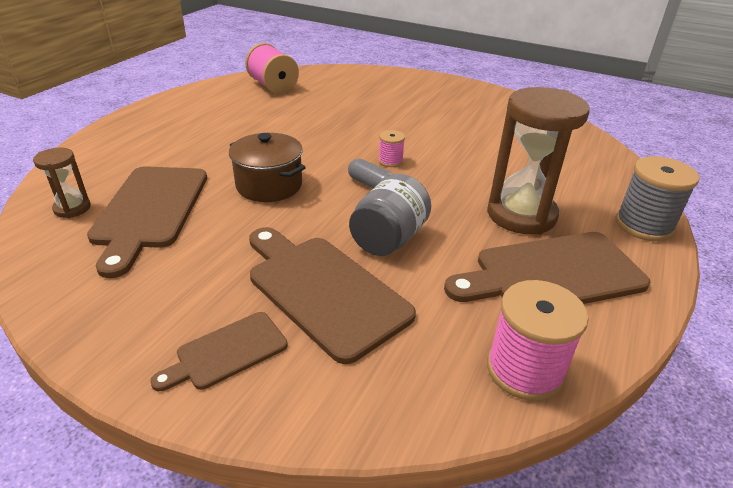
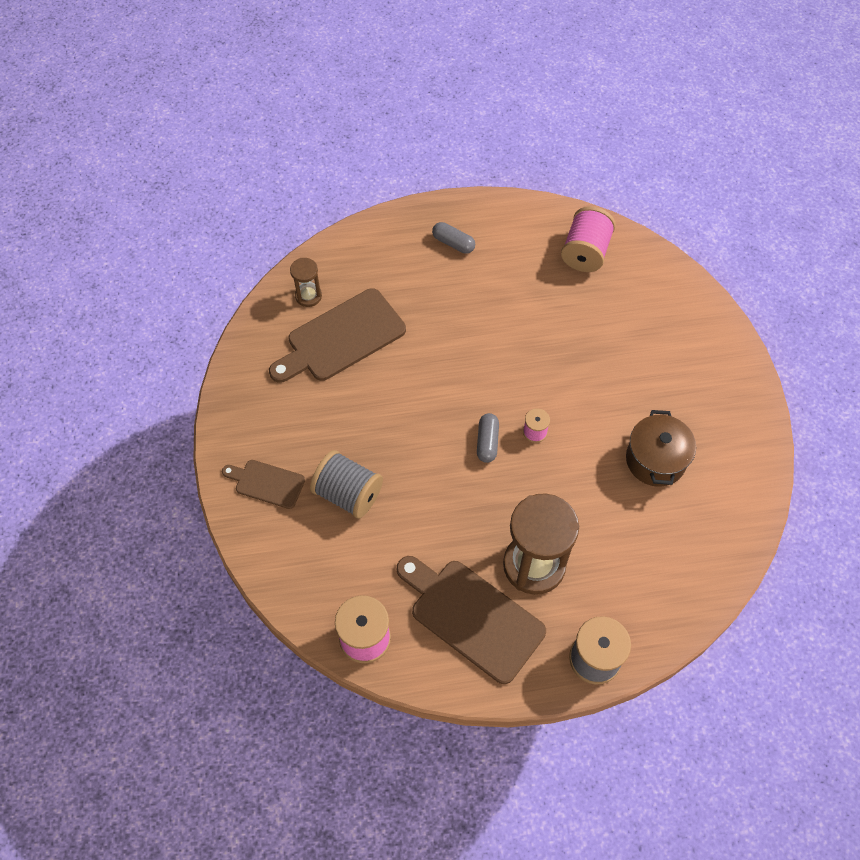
camera: 55 degrees right, 25 degrees up
brown pot [229,133,306,202] -> brown pot moved to [626,410,696,487]
brown cutting board [249,227,416,364] -> grey spool [310,450,383,519]
grey jar [349,174,431,256] -> none
none -> grey capsule [432,222,475,254]

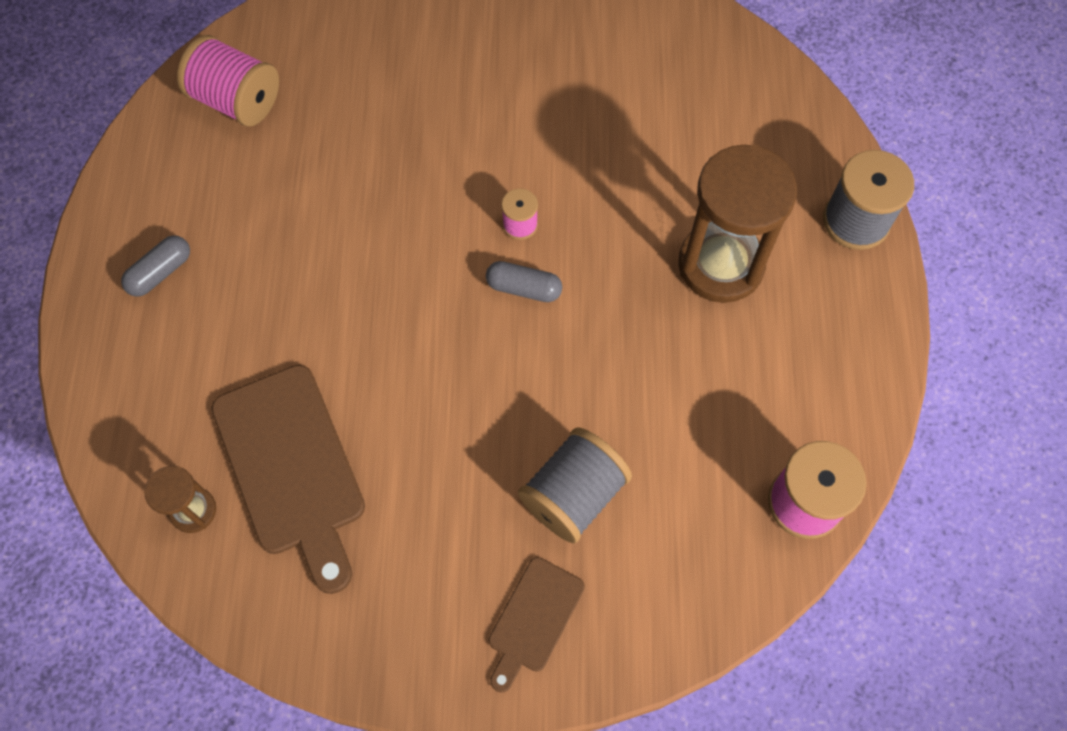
camera: 80 degrees left, 5 degrees up
brown cutting board [397,556,546,684] -> none
brown pot [626,410,696,487] -> none

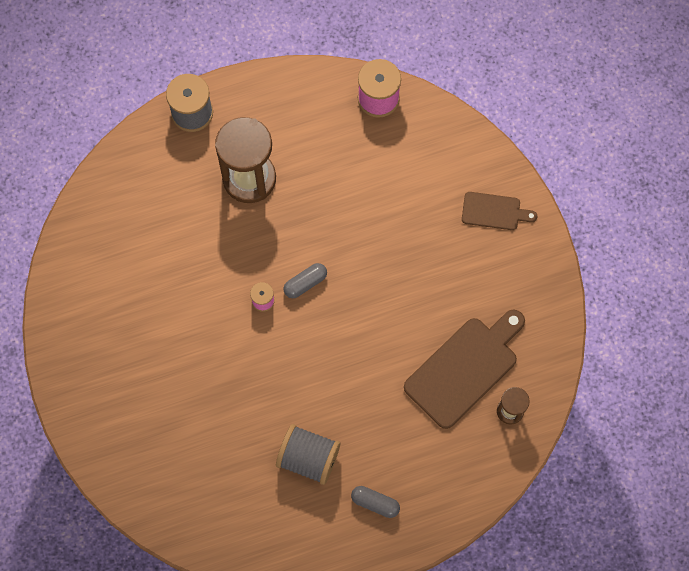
camera: 110 degrees left, 5 degrees up
pink spool [177,35,279,127] -> none
grey capsule [486,261,562,302] -> grey capsule turned 60 degrees clockwise [283,263,327,298]
grey spool [518,428,632,543] -> grey spool moved to [276,424,340,485]

